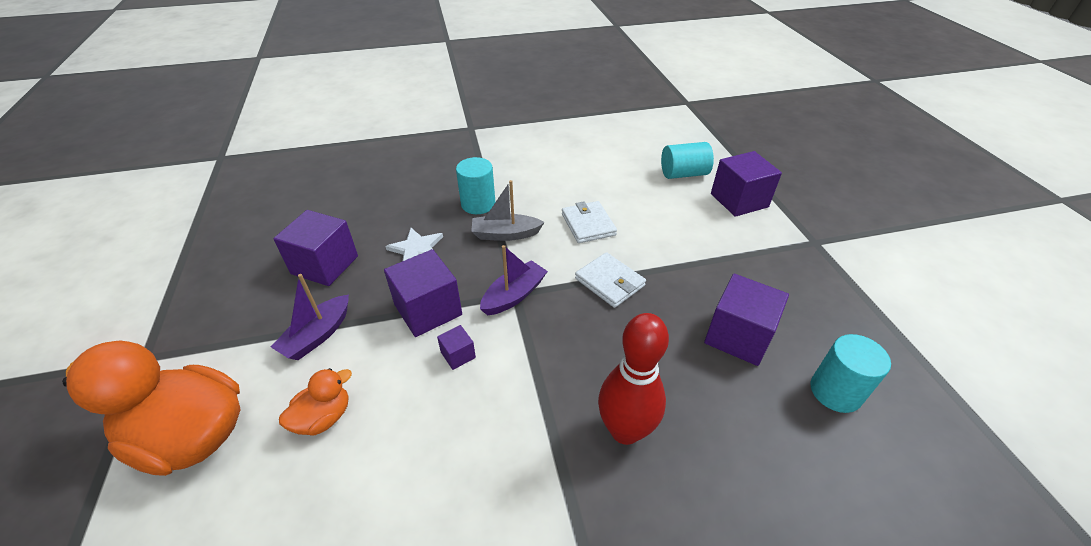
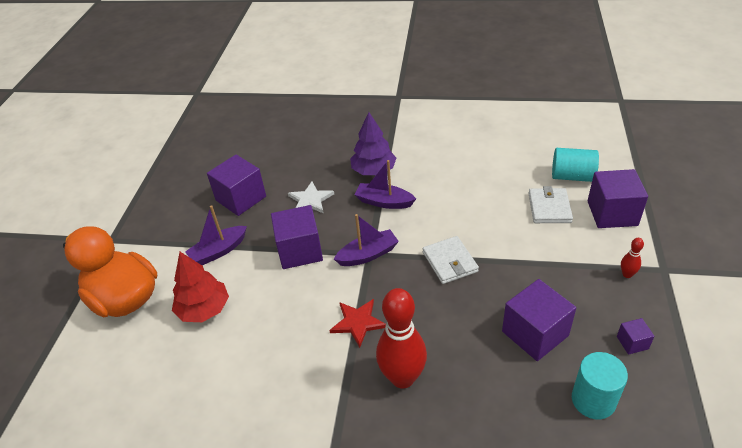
camera: 25 degrees right, 0 degrees up
orange duck [279,368,352,436] -> red tree [172,252,229,322]
purple cube [437,325,476,370] -> purple cube moved to [617,318,655,355]
turquoise cylinder [456,157,495,214] -> purple tree [350,112,396,175]
grey boat [471,180,545,241] -> purple boat [354,160,416,209]
white wallet [562,201,617,243] -> white wallet moved to [528,186,573,223]
none -> red star [329,299,386,348]
none -> red bowling pin [621,238,644,278]

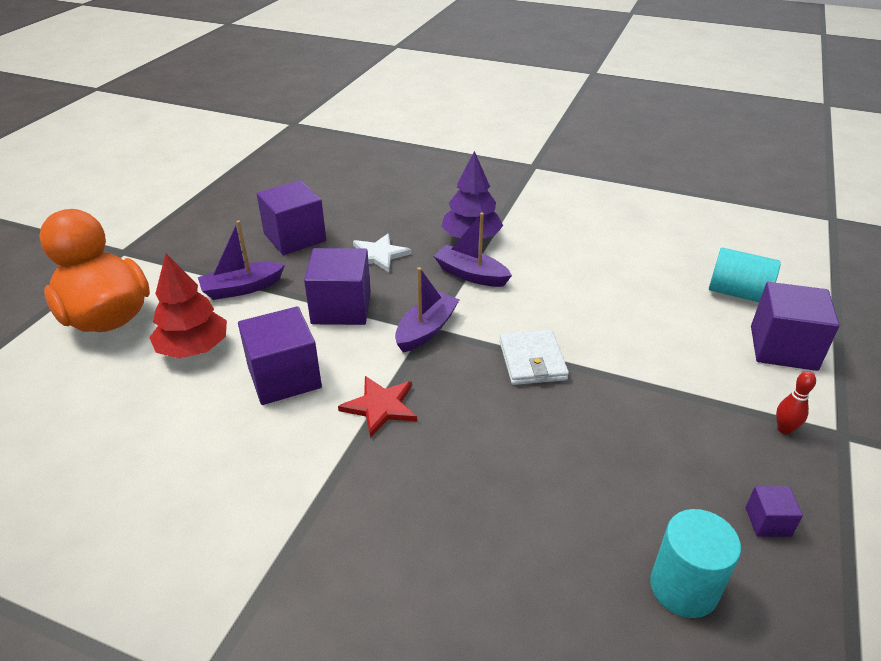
camera: 10 degrees right, 5 degrees down
purple boat [334,214,399,266] -> purple boat turned 45 degrees counterclockwise [395,267,460,352]
red bowling pin [376,288,427,389] -> none
purple cube [502,279,576,361] -> purple cube moved to [238,306,322,405]
white wallet [528,186,573,223] -> none

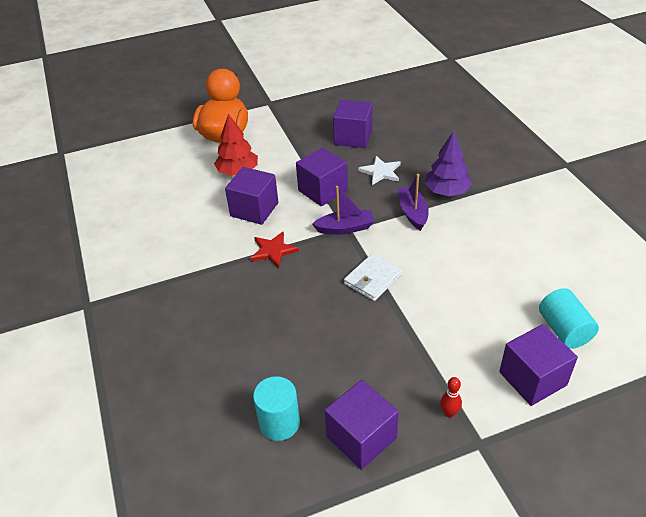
camera: 50 degrees right, 5 degrees up
purple boat [198,221,285,300] -> none
purple cube [745,486,803,537] -> purple cube [325,380,399,470], size x2.12

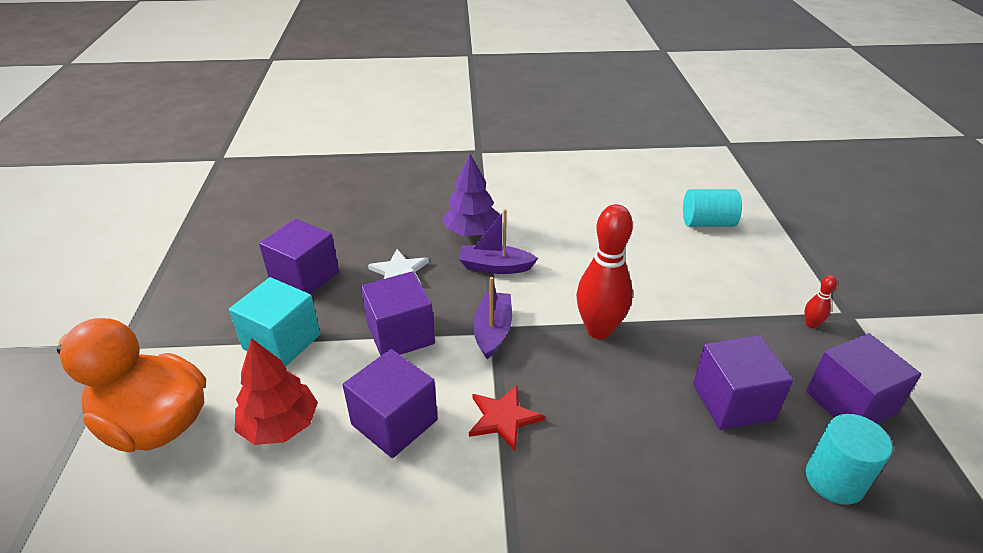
camera: 75 degrees left, 5 degrees down
white wallet [344,254,402,301] -> red bowling pin [576,204,633,339]
purple cube [499,324,578,406] -> purple cube moved to [693,335,793,430]
none -> turquoise cube [229,277,321,367]

